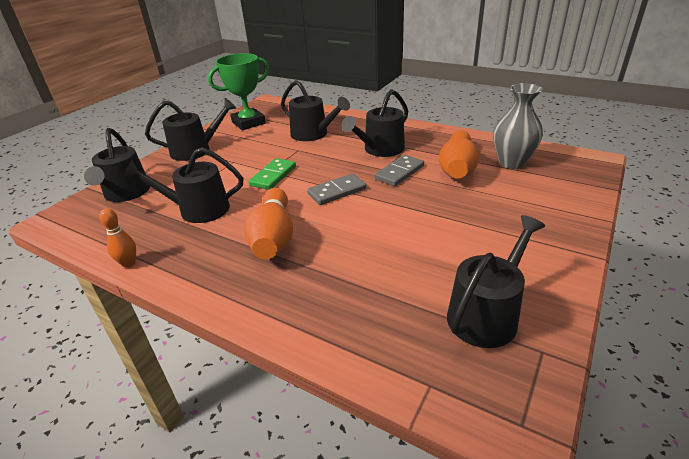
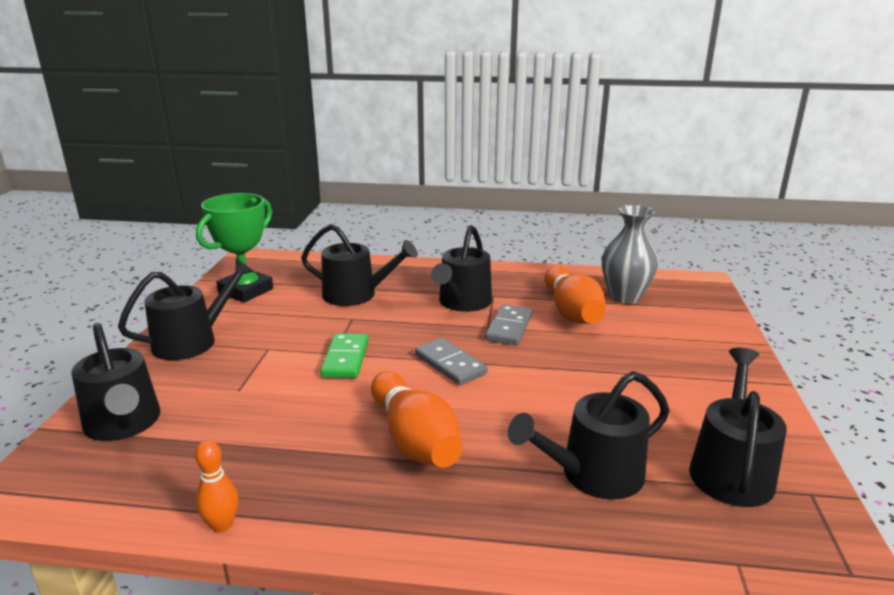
camera: 25 degrees left, 10 degrees down
black watering can [123,147,243,223] -> black watering can moved to [508,371,670,500]
grey domino [307,174,366,205] -> grey domino turned 75 degrees counterclockwise [415,338,488,385]

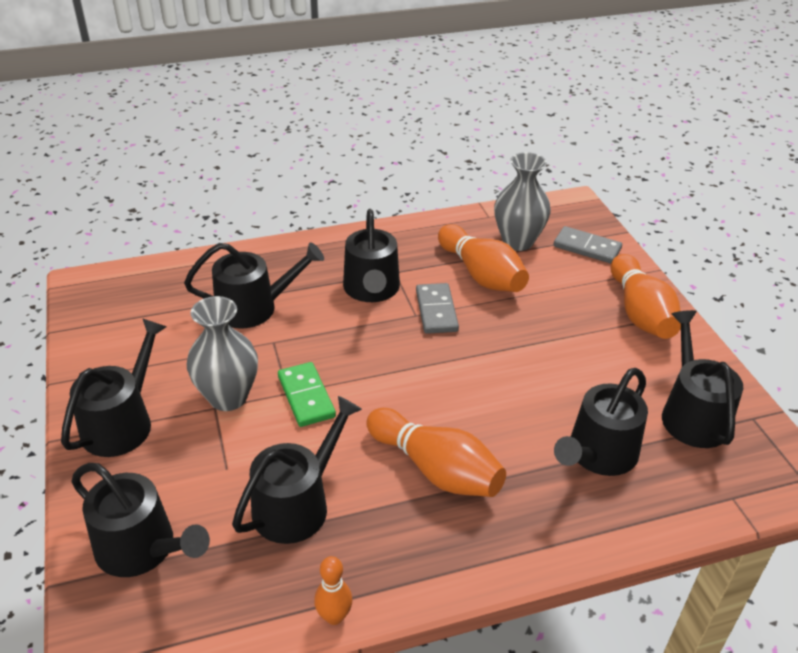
camera: 25 degrees left, 15 degrees up
green trophy [196,193,273,303] -> none
grey domino [415,338,488,385] -> grey domino moved to [553,226,622,264]
none -> grey vase [187,296,258,411]
none -> black watering can [232,396,362,544]
none -> orange bowling pin [611,254,681,339]

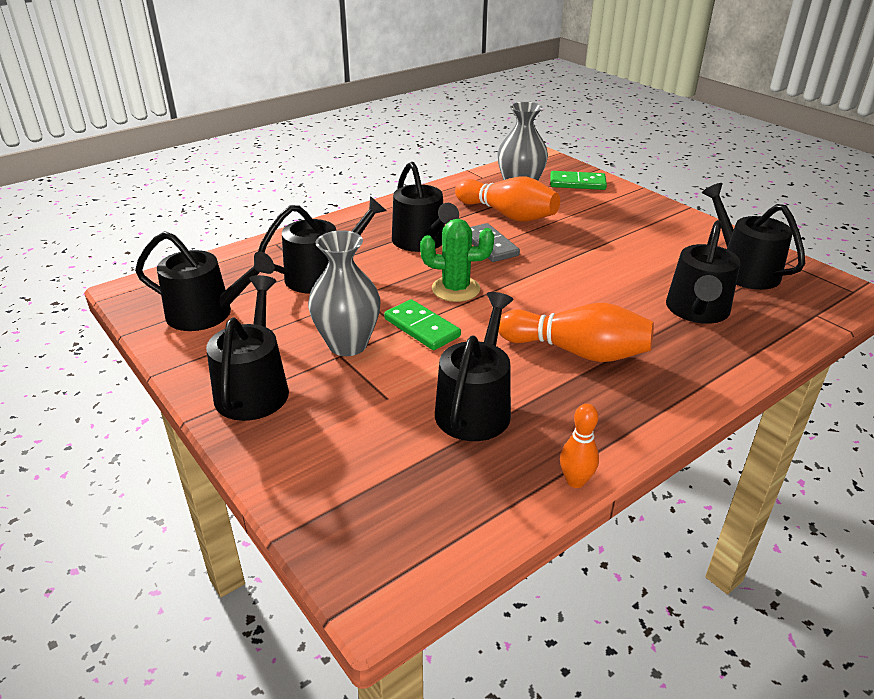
camera: 20 degrees left, 5 degrees down
black watering can [71,463,210,577] -> black watering can moved to [135,231,275,331]
grey domino [553,226,622,264] -> green domino [550,171,607,190]
orange bowling pin [611,254,681,339] -> none
none -> green cactus [420,219,494,302]

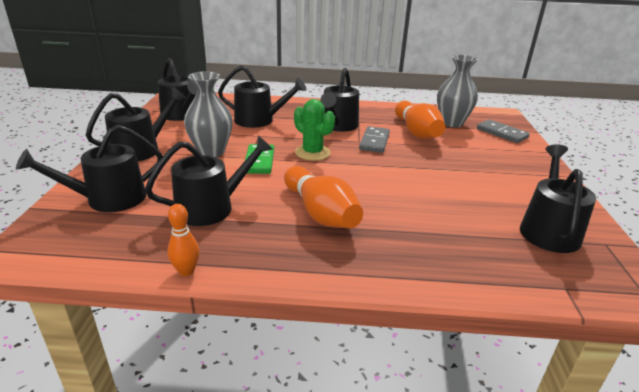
camera: 40 degrees right, 5 degrees down
green domino [550,171,607,190] -> grey domino [477,119,530,143]
black watering can [666,220,740,324] -> black watering can moved to [16,125,163,212]

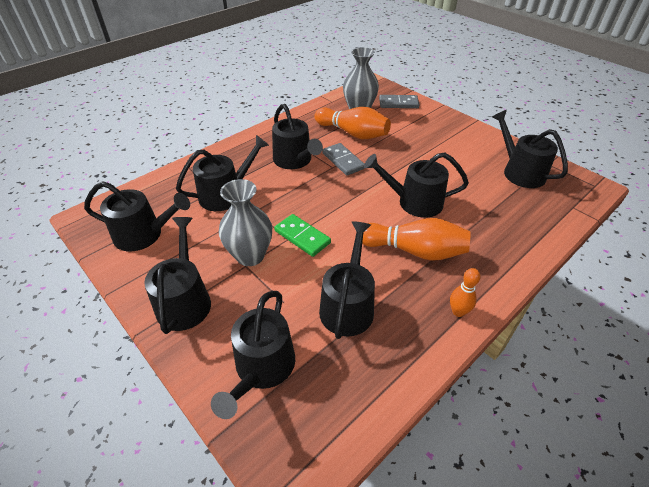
camera: 45 degrees left, 15 degrees up
orange bowling pin [167,204,200,276] -> orange bowling pin moved to [450,268,481,317]
green cactus [294,99,335,161] -> none
none -> black watering can [364,152,469,218]

